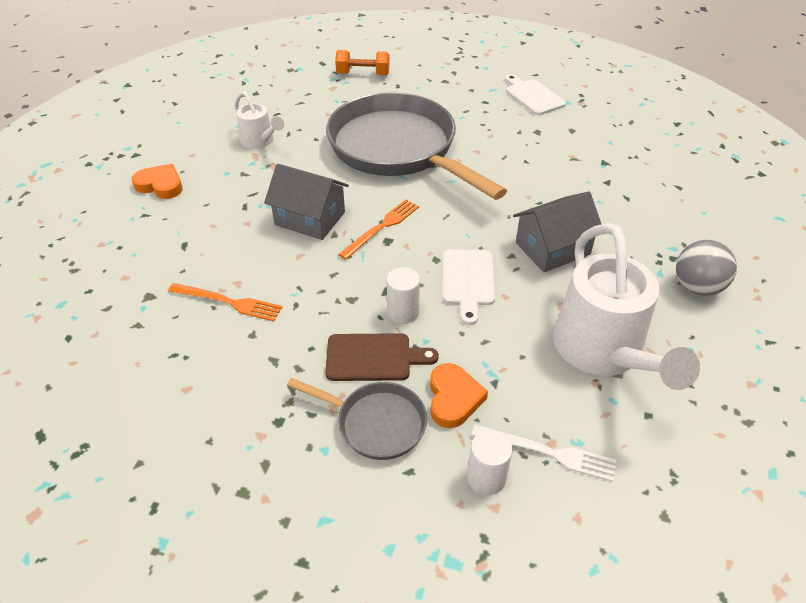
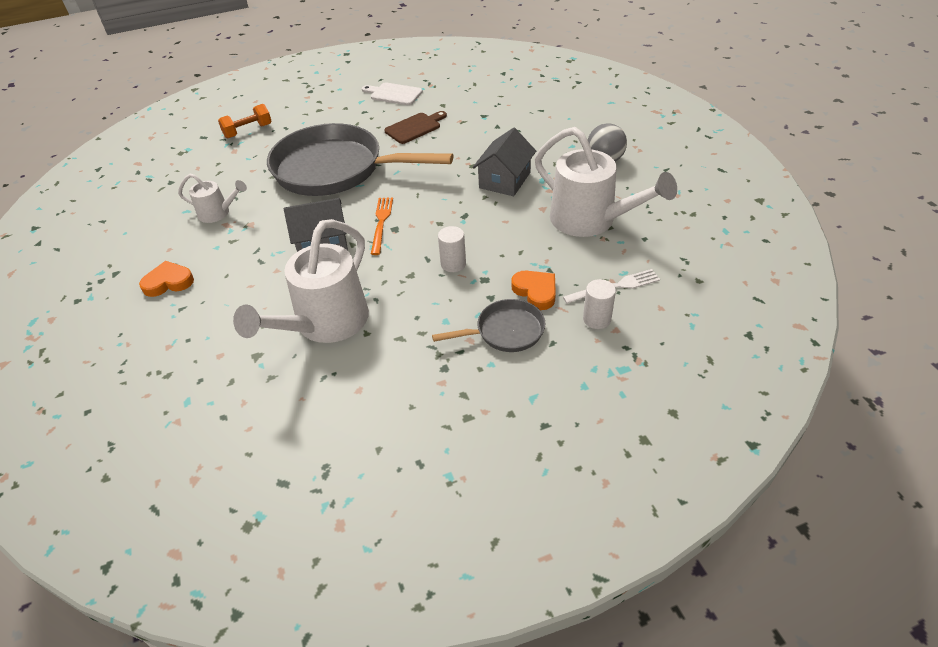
camera: 35 degrees left, 0 degrees up
orange fork [168,283,282,321] -> white watering can [233,219,369,343]
brown cutting board [325,333,439,381] -> brown cutting board moved to [384,111,447,144]
white cutting board [442,249,495,325] -> none

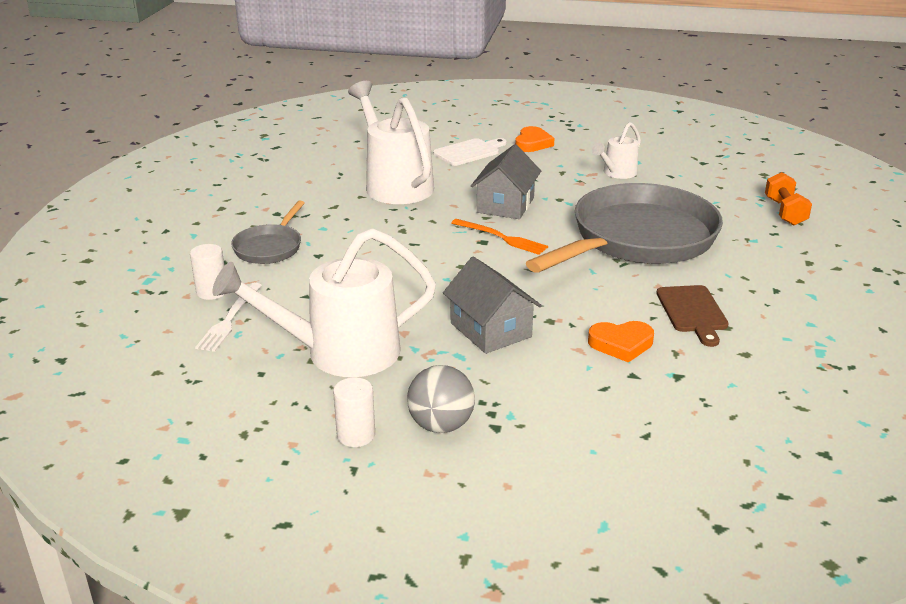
camera: 120 degrees right, 15 degrees down
white cutting board [362,82,423,105] -> white cutting board moved to [433,138,507,166]
white cylinder [438,226,466,272] -> white cylinder moved to [333,377,375,447]
orange heart [511,271,556,310] -> orange heart moved to [588,321,654,363]

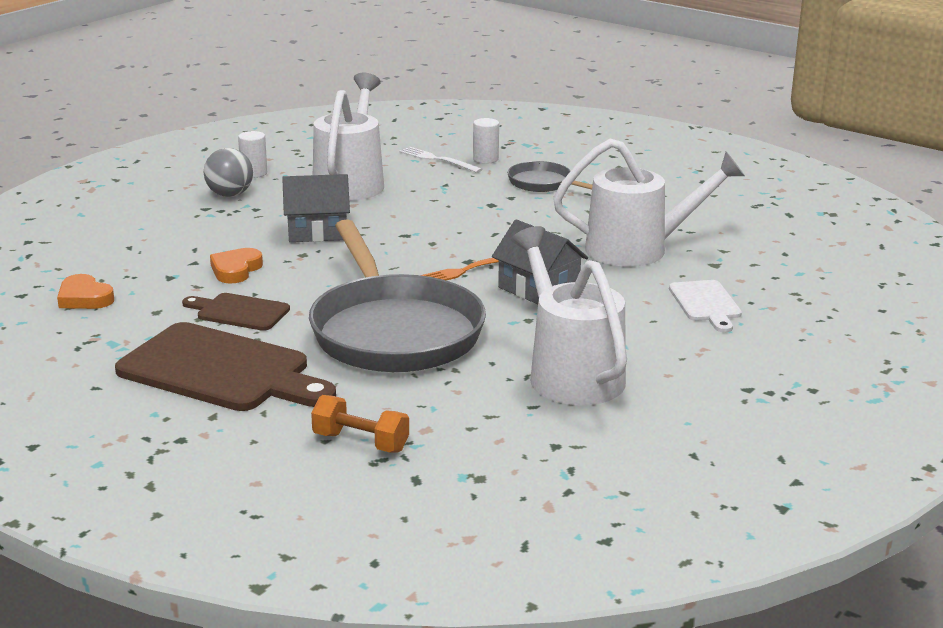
camera: 115 degrees right, 5 degrees down
orange heart [515,126,554,152] -> orange heart moved to [57,274,114,309]
white watering can [592,122,641,179] -> white watering can [511,226,627,405], size x1.95
none -> brown cutting board [115,322,336,411]

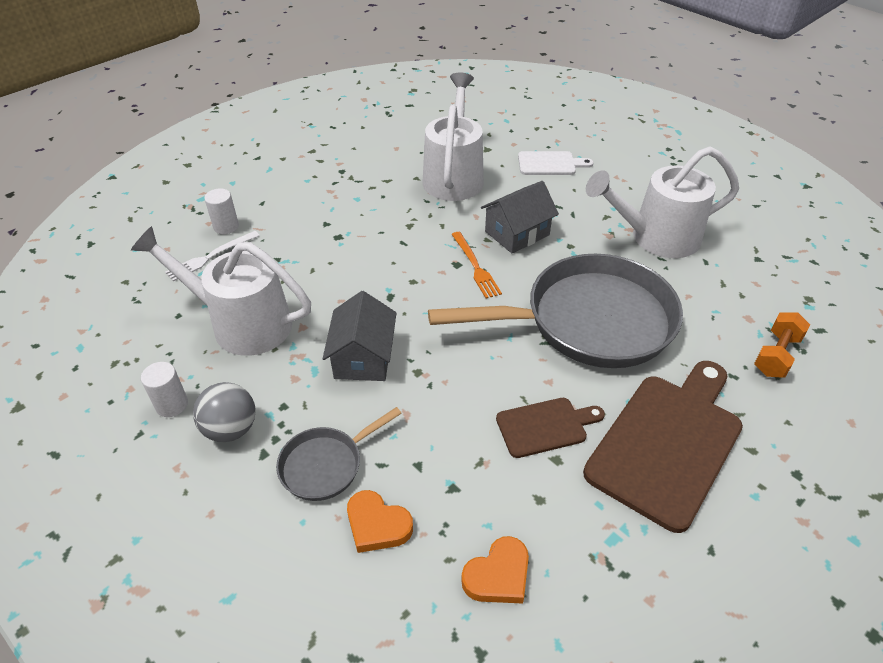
camera: 80 degrees left, 20 degrees up
brown cutting board [182,293,290,331] -> brown cutting board turned 135 degrees counterclockwise [496,398,605,458]
orange heart [210,248,263,284] -> orange heart moved to [347,490,413,553]
grey pan [507,161,592,192] -> grey pan moved to [276,407,402,501]

